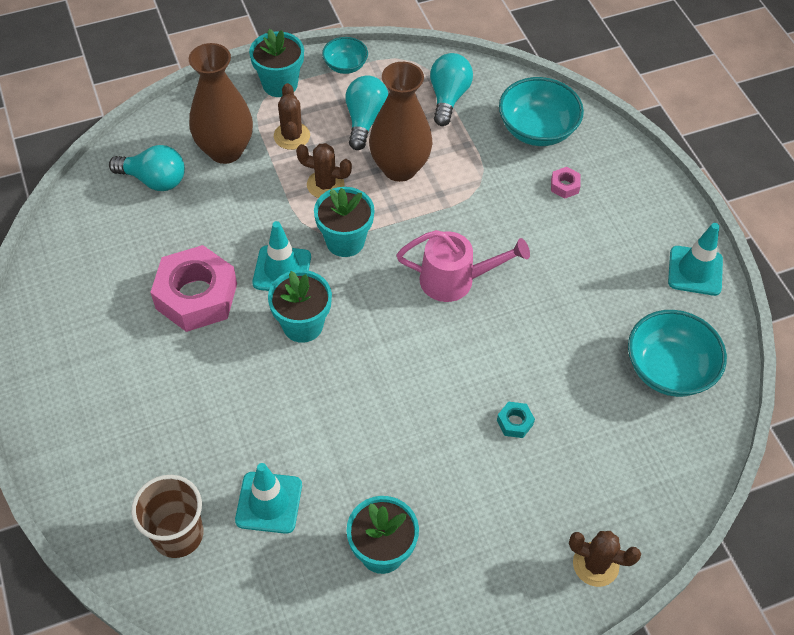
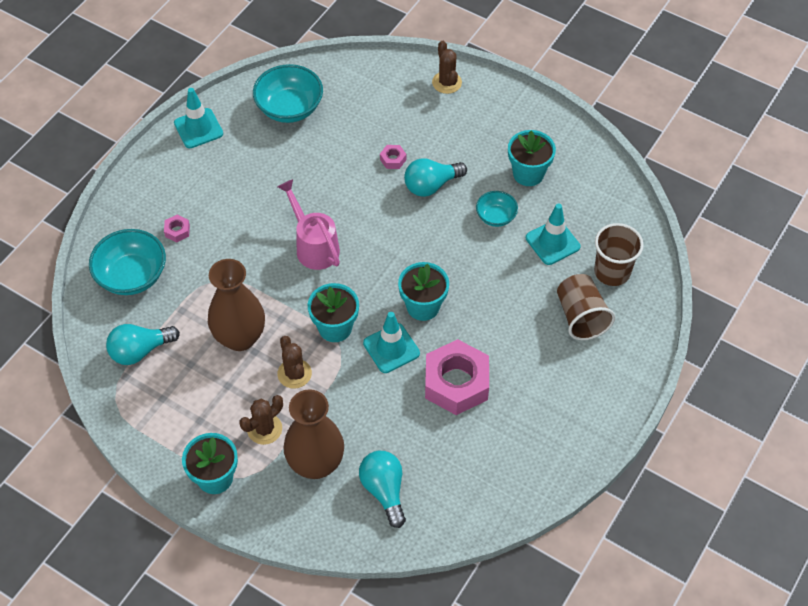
camera: 125 degrees left, 0 degrees up
turquoise bowl [322,37,368,74] -> turquoise bowl moved to [476,191,518,227]
turquoise light bulb [345,75,389,150] -> turquoise light bulb moved to [404,158,467,197]
turquoise nut [497,401,535,438] -> pink nut [380,145,406,169]
none -> brown cup [557,274,615,340]

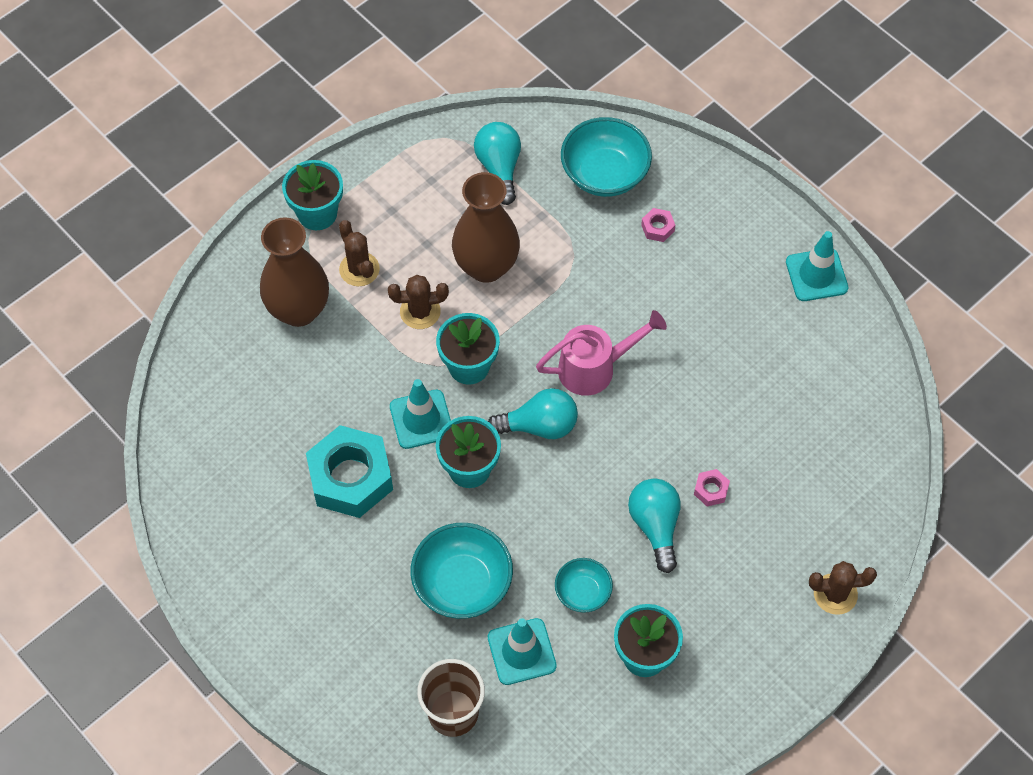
camera: 105 degrees right, 5 degrees up
turquoise bowl [253,64,323,123] -> turquoise bowl moved to [410,523,513,619]
turquoise light bulb [359,451,406,528] -> turquoise light bulb moved to [488,388,578,439]
pink nut [425,339,489,415] -> turquoise nut [306,425,393,518]
brown cup [557,274,615,340] -> none

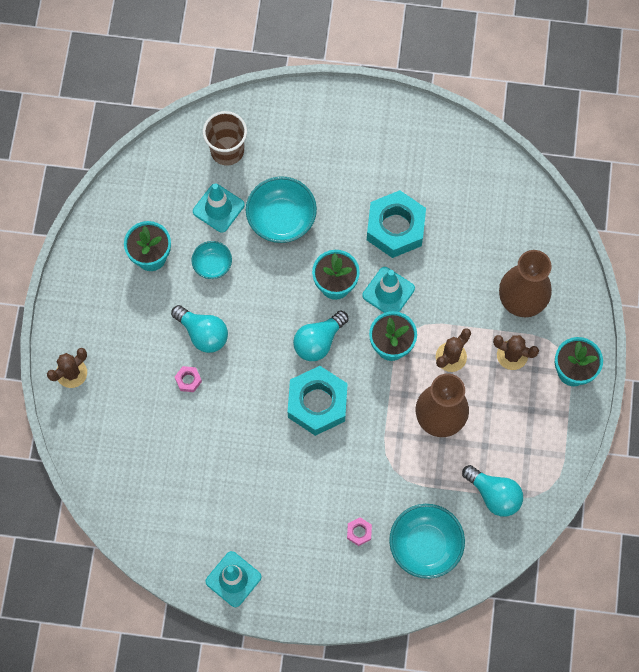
camera: 140 degrees right, 10 degrees up
pink watering can [536,310,667,396] -> turquoise nut [288,366,348,436]

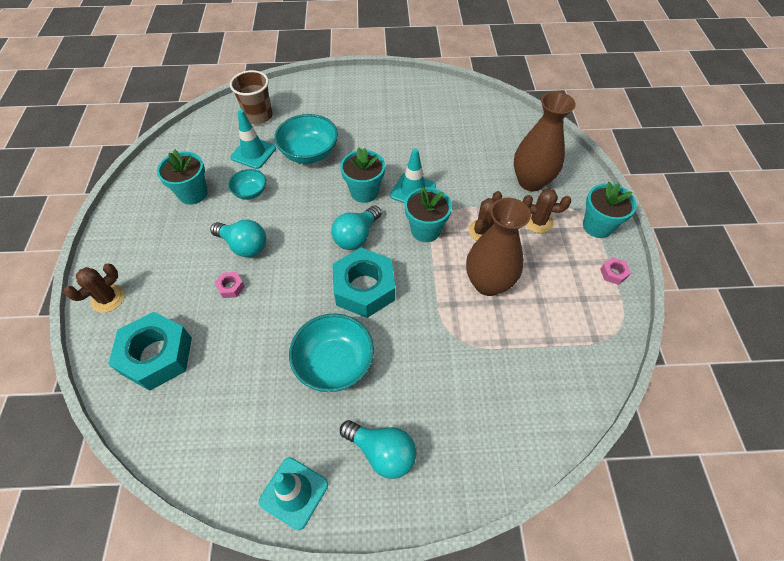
camera: 10 degrees left, 15 degrees down
pink nut [347,517,372,546] -> pink nut moved to [600,257,631,285]
turquoise nut [367,190,426,258] -> turquoise nut moved to [108,312,192,391]
turquoise bowl [389,504,465,579] -> turquoise bowl moved to [289,313,374,392]
turquoise light bulb [462,465,523,517] -> turquoise light bulb moved to [340,420,417,479]

